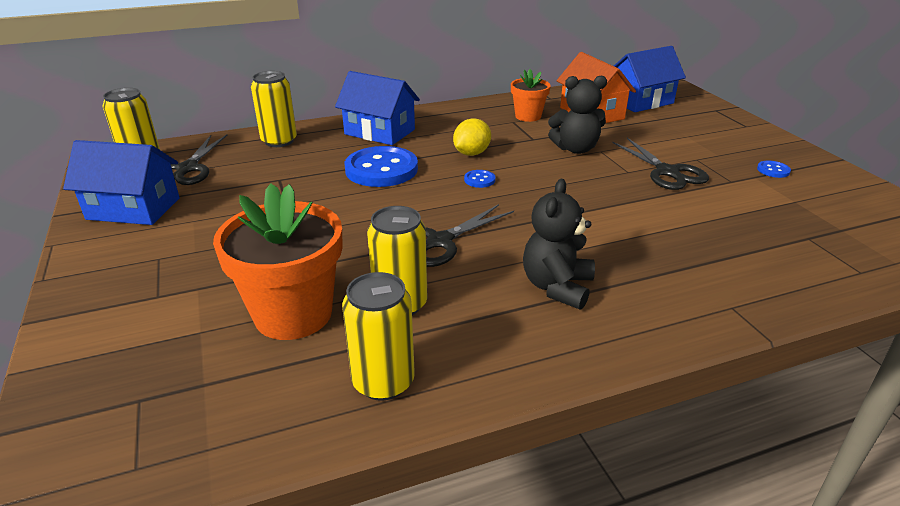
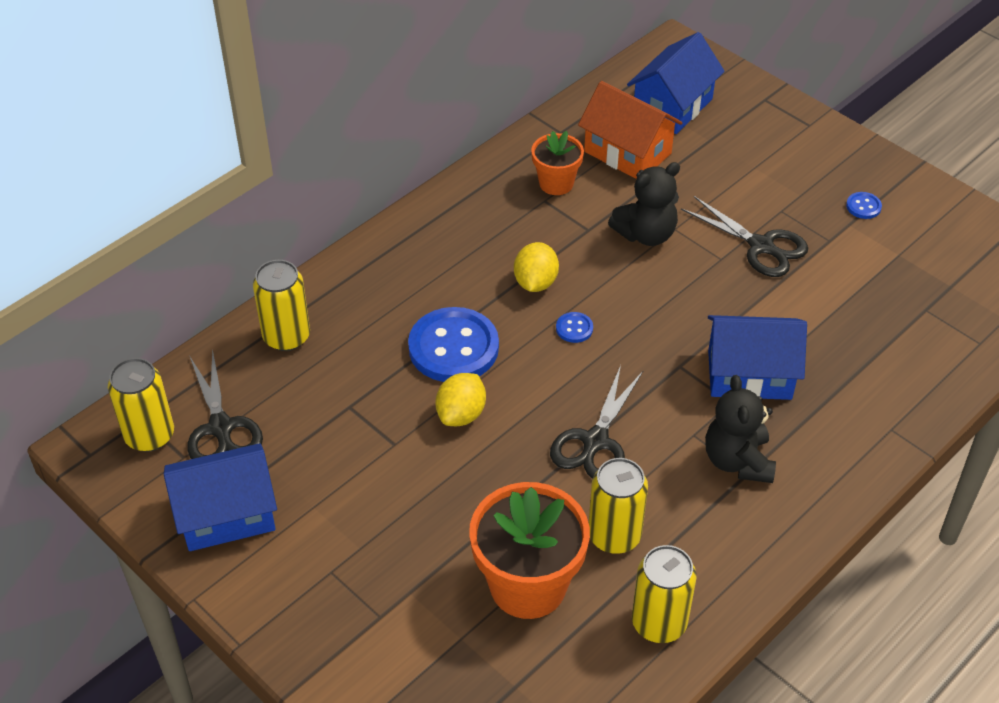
camera: 25 degrees left, 15 degrees up
blue house [335,71,420,145] -> blue house moved to [708,315,807,400]
none -> yellow lemon [436,373,486,426]

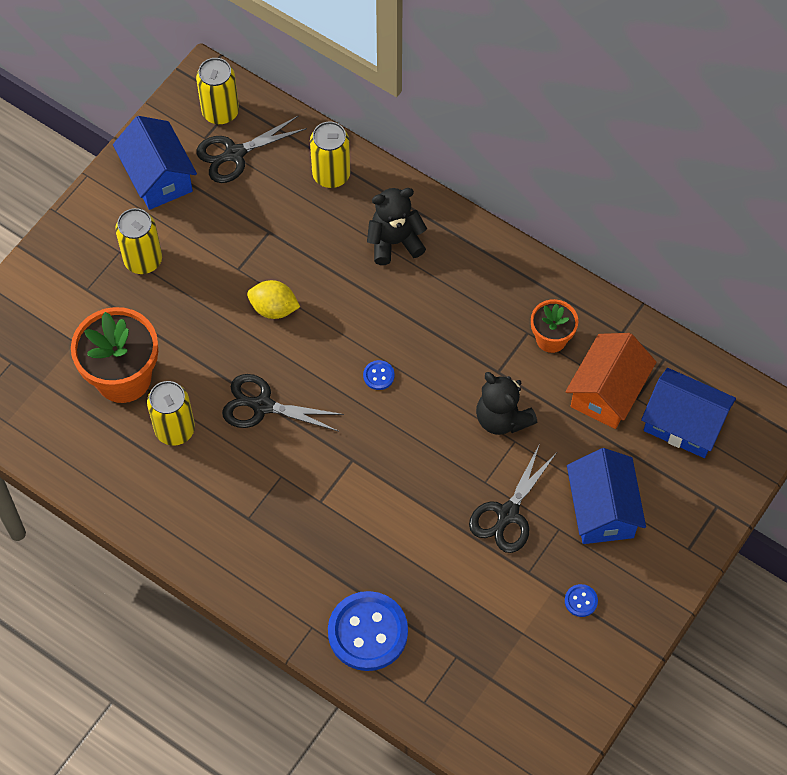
camera: 80 degrees right, 15 degrees up
blue button [408,307,499,382] -> blue button moved to [328,591,408,671]
yellow lemon [514,242,559,292] -> none
yellow can [632,545,696,643] -> yellow can moved to [115,208,162,274]
black teddy bear [705,375,776,483] -> black teddy bear moved to [367,188,427,265]
blue house [708,315,807,400] -> blue house moved to [567,448,646,544]

